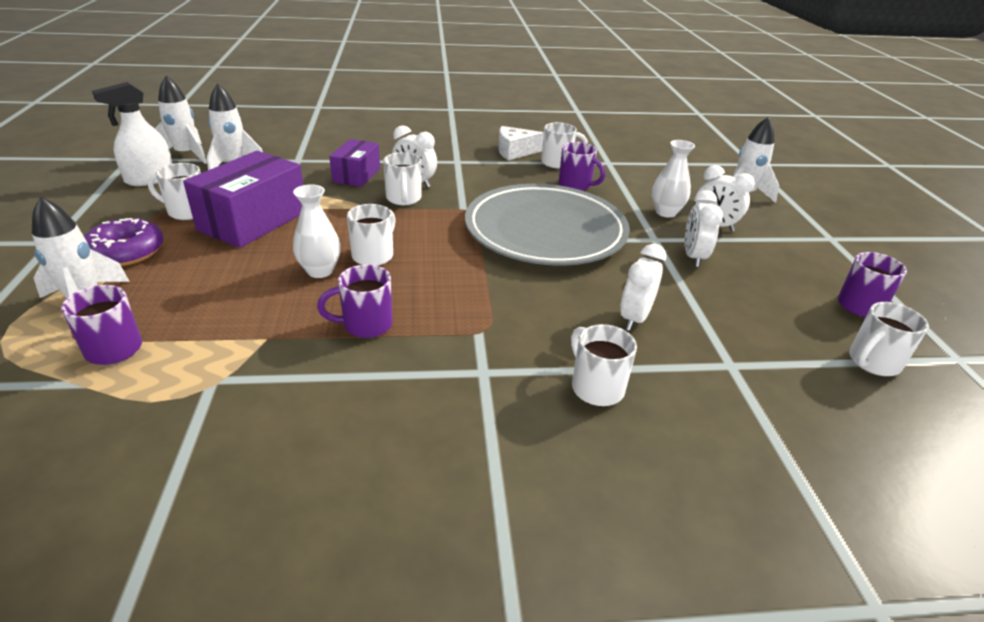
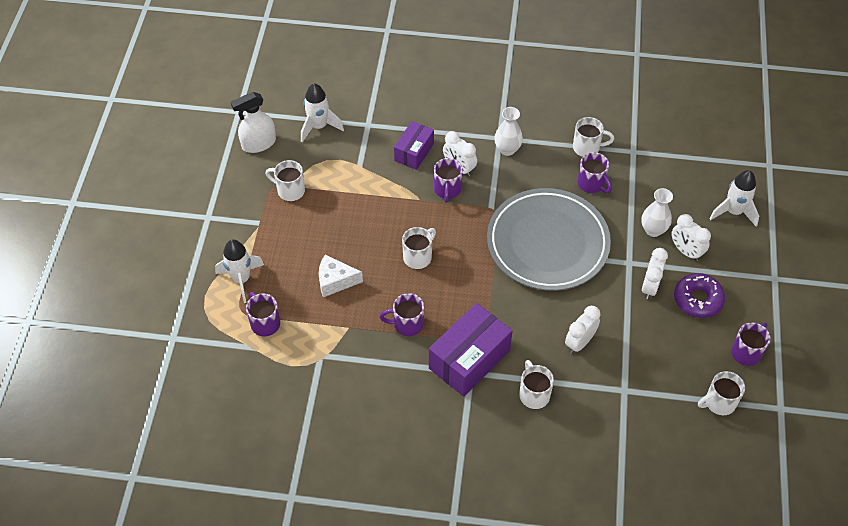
camera: 15 degrees right, 20 degrees up
purple donut [84,218,164,266] -> purple donut moved to [674,273,725,318]
white rocket [157,76,207,164] -> none
purple box [183,151,303,248] -> purple box moved to [429,303,513,397]
white vase [293,184,340,278] -> white vase moved to [494,107,523,156]
white mug [383,152,421,205] -> purple mug [434,158,463,203]
white cheese [499,126,544,160] -> white cheese moved to [319,255,363,297]

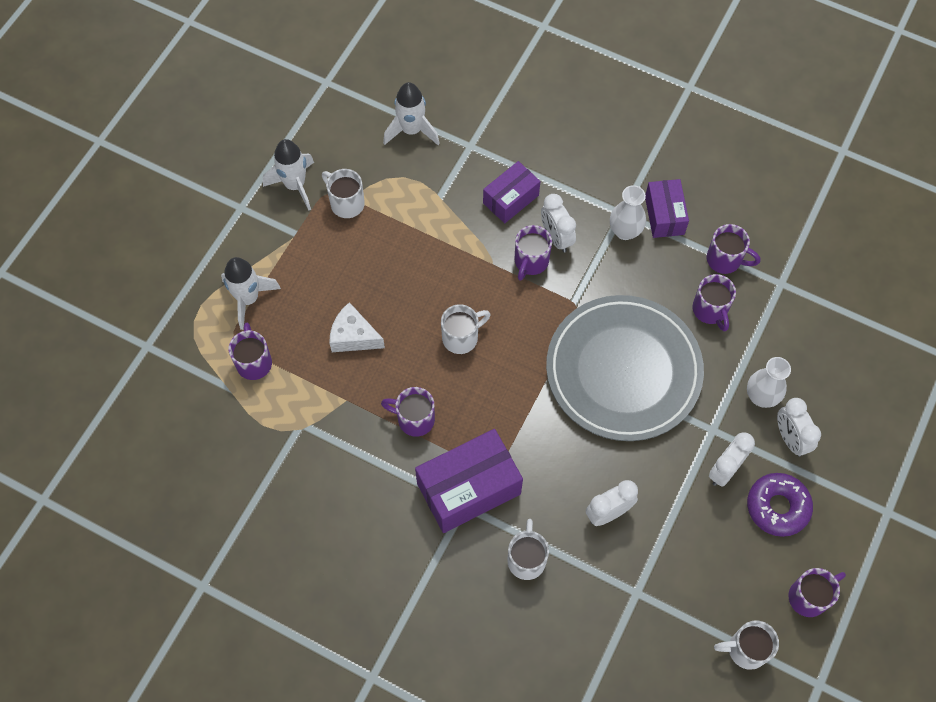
camera: 20 degrees right, 10 degrees up
white spray bottle [231,92,276,153] -> none
white mug [573,117,614,157] -> purple mug [707,224,760,274]
white rocket [709,170,759,227] -> white rocket moved to [263,139,314,211]
none -> purple box [645,179,689,238]

